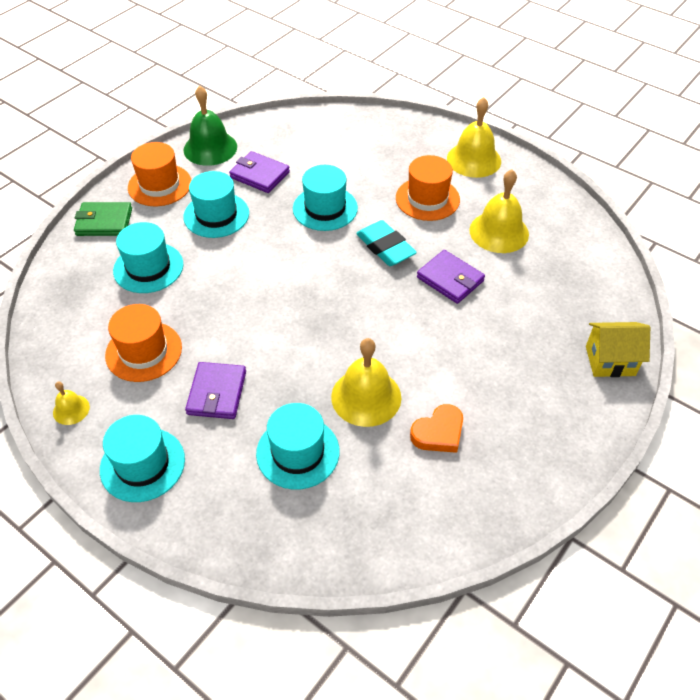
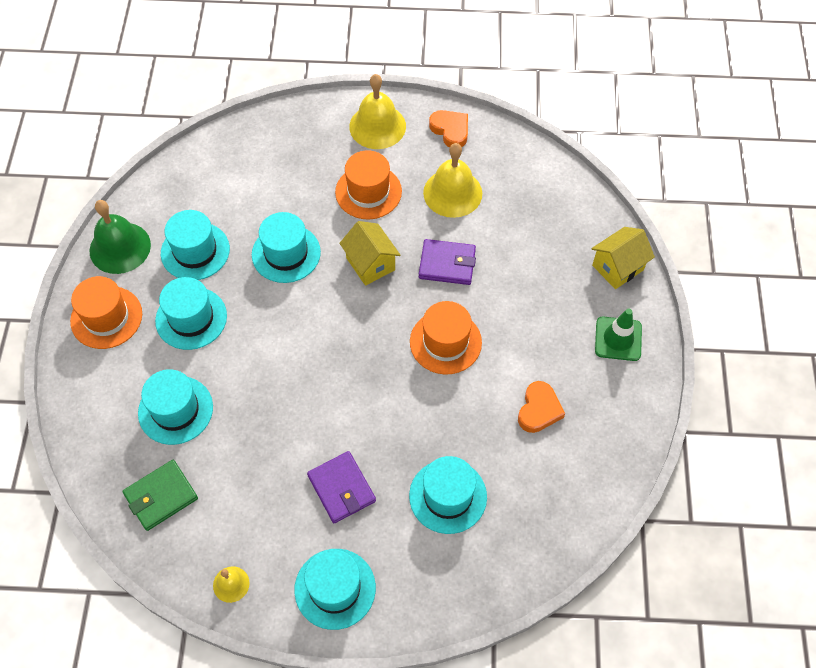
camera: 35 degrees left, 10 degrees up
green wallet [74,202,132,236] -> green wallet moved to [123,460,198,531]
orange hat [105,304,182,382] -> orange hat moved to [410,301,482,374]
purple wallet [229,151,290,193] -> turquoise hat [161,210,230,280]
yellow bell [331,338,401,427] -> none
turquoise eraser [356,220,417,266] -> yellow house [339,221,400,286]
none -> orange heart [429,110,468,148]
none -> green traffic cone [595,309,642,361]

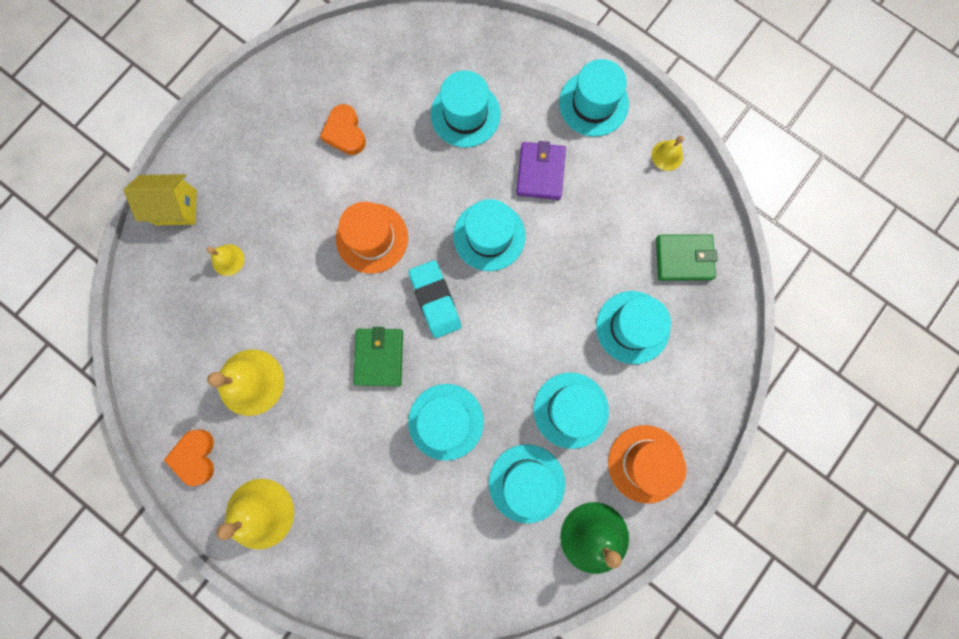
camera: 145 degrees left, 20 degrees up
orange hat [335,150,402,219] -> none
yellow house [339,221,400,286] -> green wallet [353,327,403,386]
purple wallet [419,239,476,285] -> none
orange heart [518,381,565,433] -> orange heart turned 75 degrees counterclockwise [320,104,366,155]
green traffic cone [595,309,642,361] -> none
none -> yellow bell [207,244,244,276]
none -> turquoise eraser [408,260,461,338]
none -> turquoise hat [453,199,525,271]

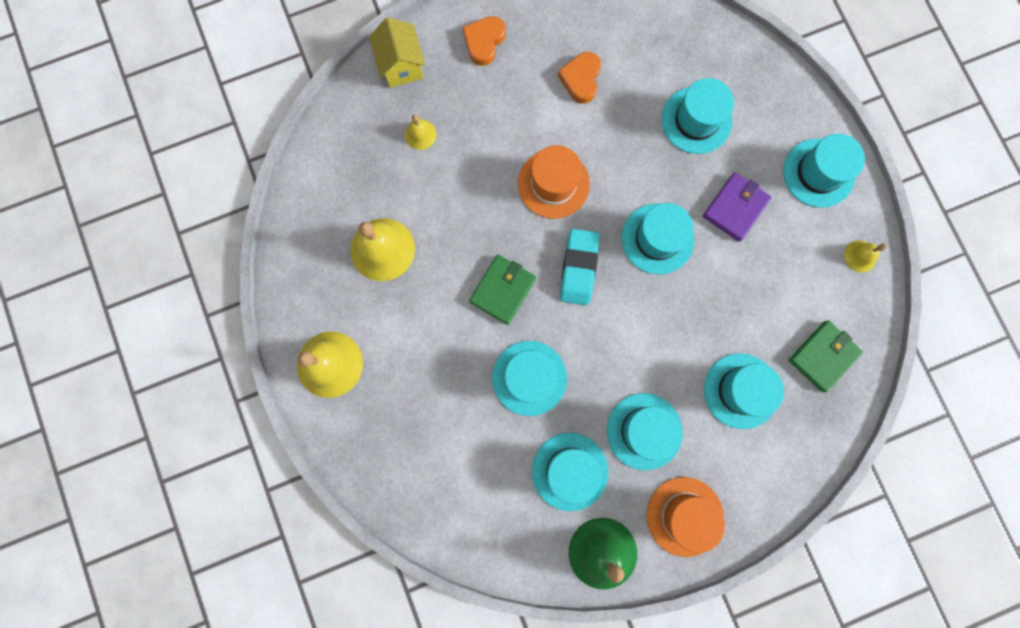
camera: 30 degrees right, 0 degrees up
yellow house [124,174,197,225] -> yellow house turned 45 degrees clockwise [369,17,425,88]
orange heart [164,429,214,486] -> orange heart moved to [462,16,506,66]
green wallet [656,234,718,281] -> green wallet turned 75 degrees counterclockwise [788,321,863,392]

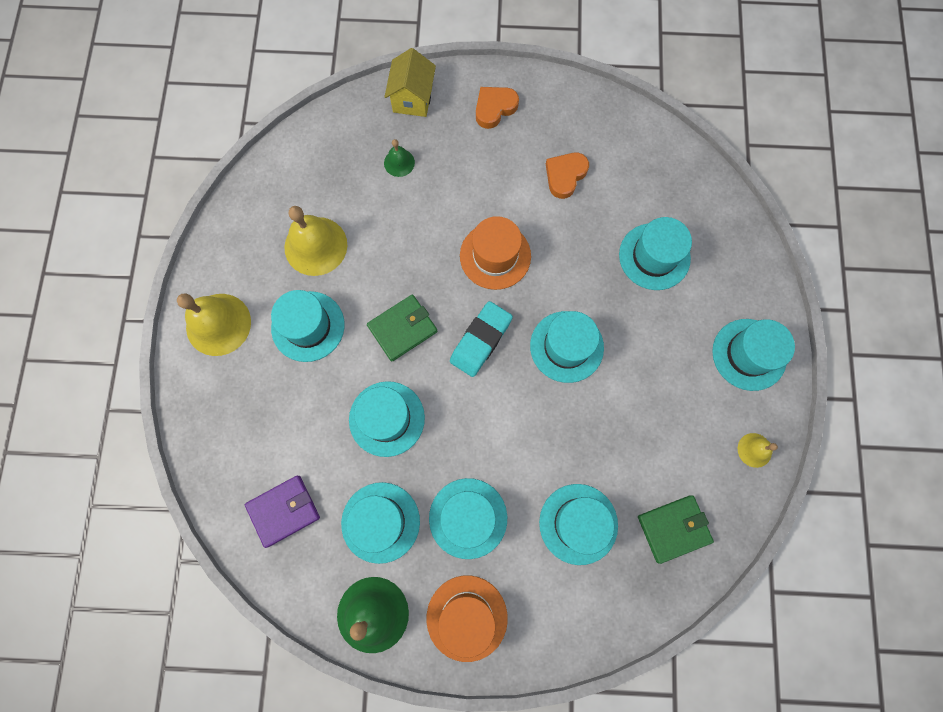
camera: 25 degrees right, 5 degrees down
yellow bell [405,115,437,150] -> green bell [384,139,415,177]
purple wallet [703,173,772,242] -> purple wallet moved to [245,475,320,548]
none -> turquoise hat [271,290,345,362]

